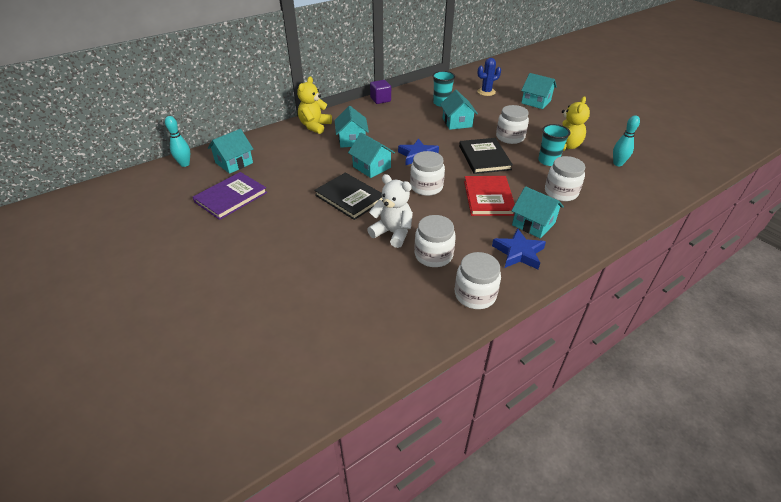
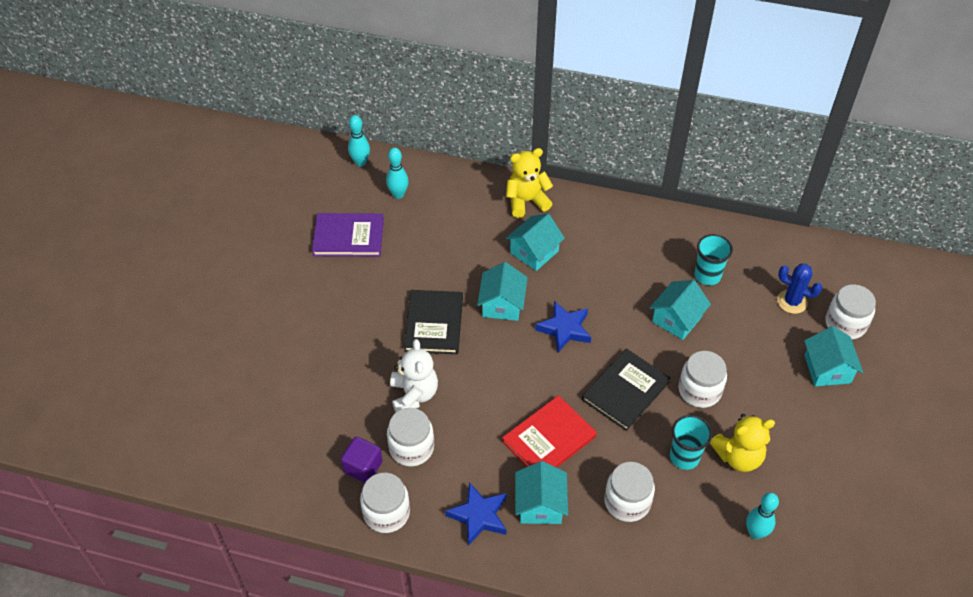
camera: 50 degrees right, 10 degrees up
turquoise house [208,129,253,174] -> turquoise bowling pin [386,147,409,199]
purple cube [370,80,391,104] -> purple cube moved to [341,437,383,483]
white jar [410,151,445,196] -> white jar moved to [826,284,876,339]

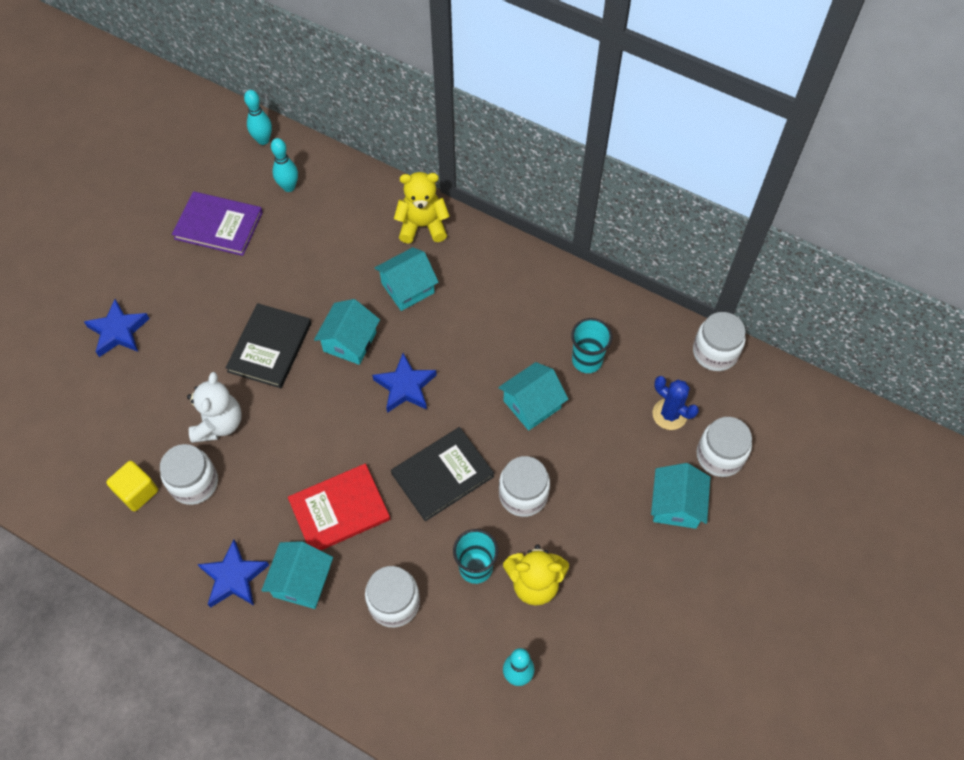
camera: 15 degrees right, 10 degrees up
purple cube [341,437,383,483] -> yellow cube [106,461,158,511]
white jar [360,473,410,533] -> white jar moved to [693,312,746,371]
none -> blue star [84,299,150,357]

